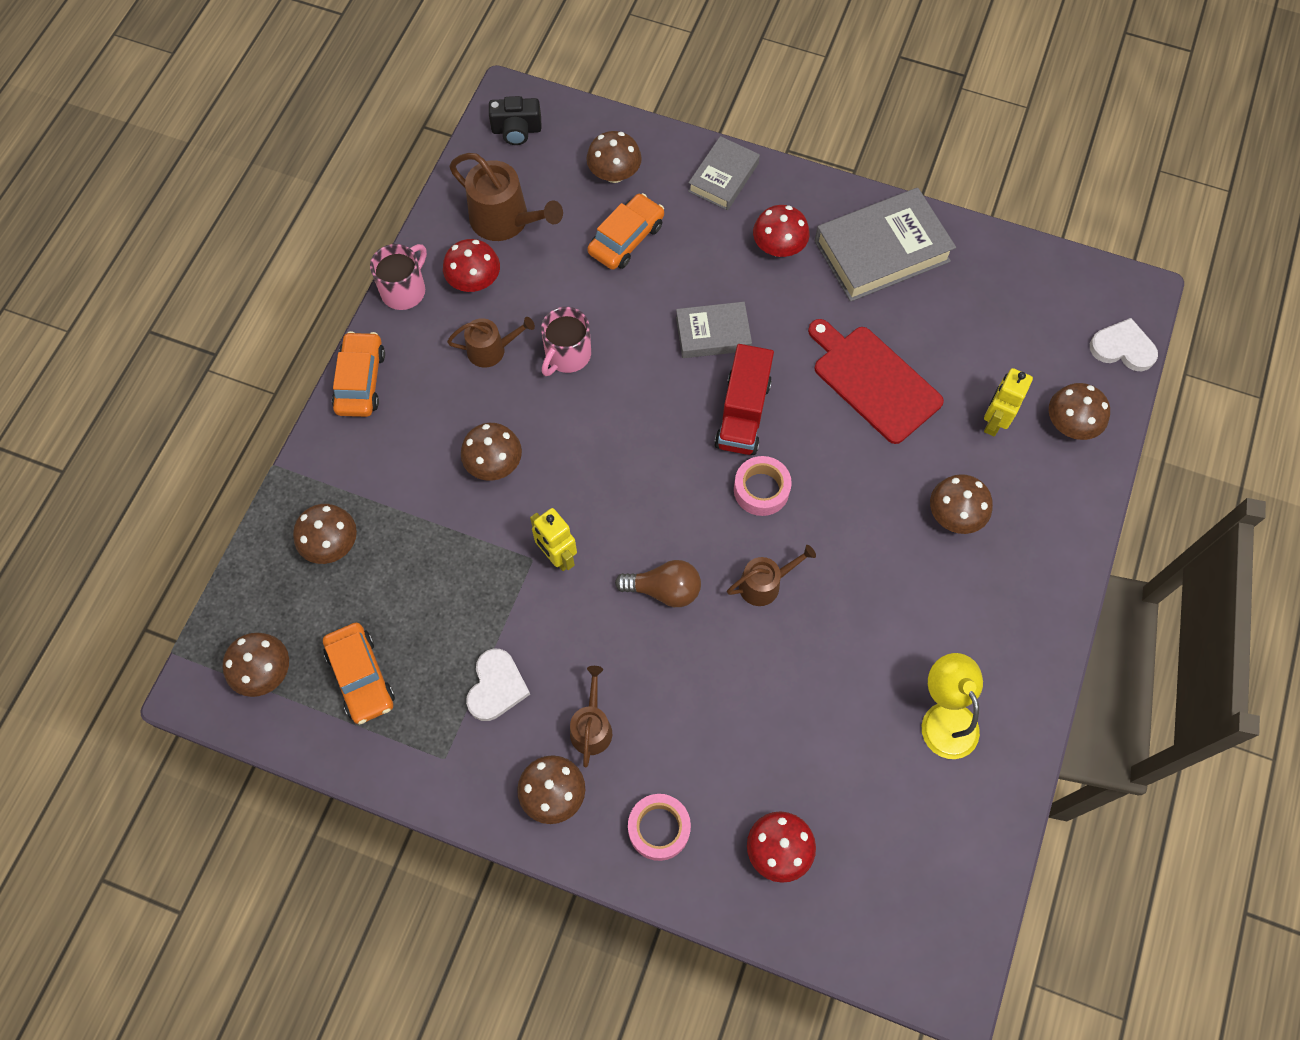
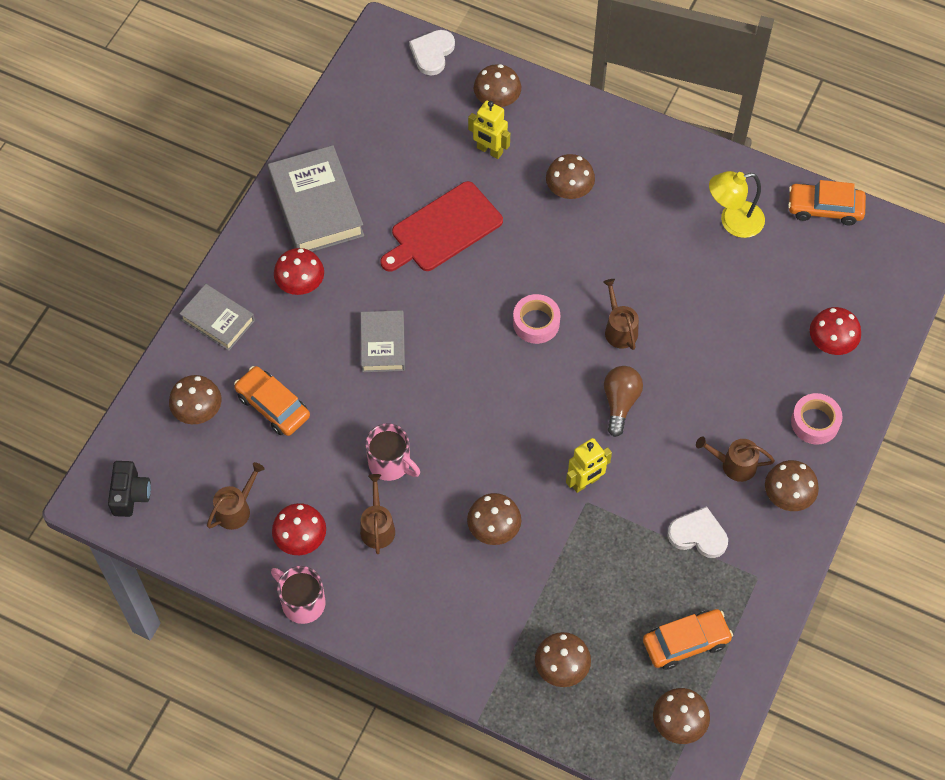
camera: 85 degrees left, 5 degrees down
orange car [332,331,385,417] -> orange car moved to [788,180,866,225]
brown watering can [449,153,563,241] -> brown watering can [207,462,265,530], size x0.61
red truck [714,344,774,455] -> none

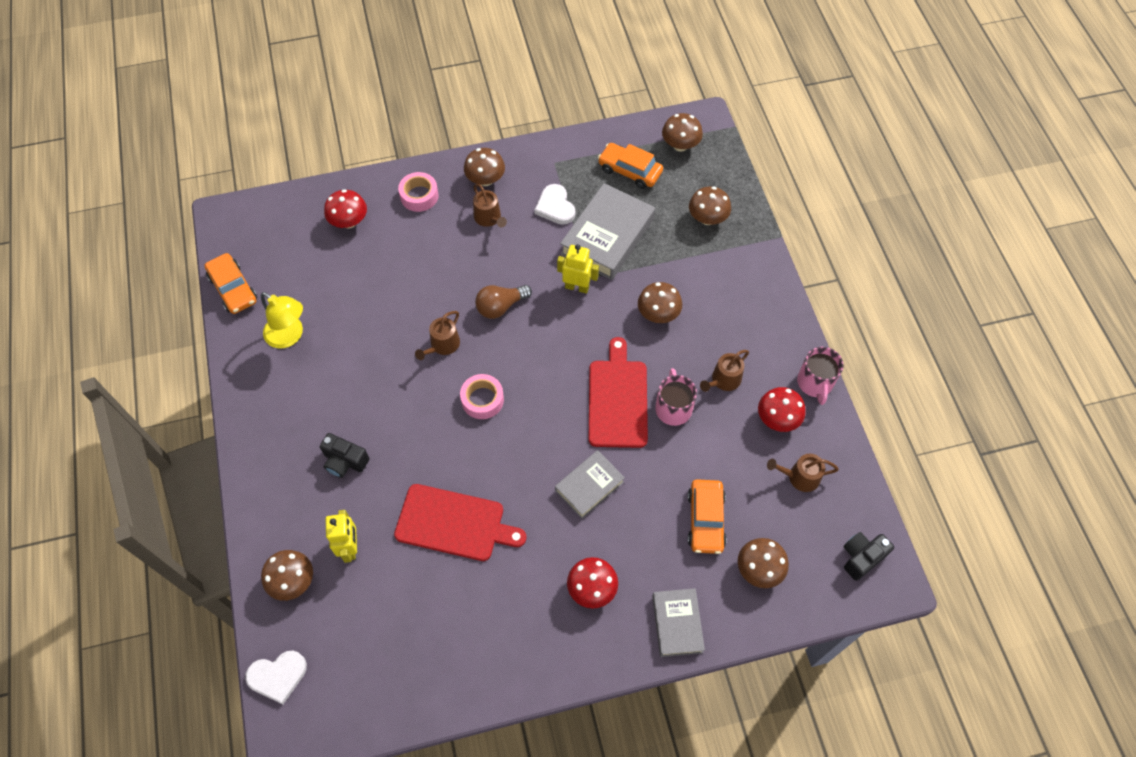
camera: 130 degrees left, 0 degrees up
grey book [268,145,364,252] -> grey book moved to [560,183,655,280]
brown mushroom [546,154,595,199] -> black camera [320,433,370,478]
none -> red cutting board [589,337,648,448]

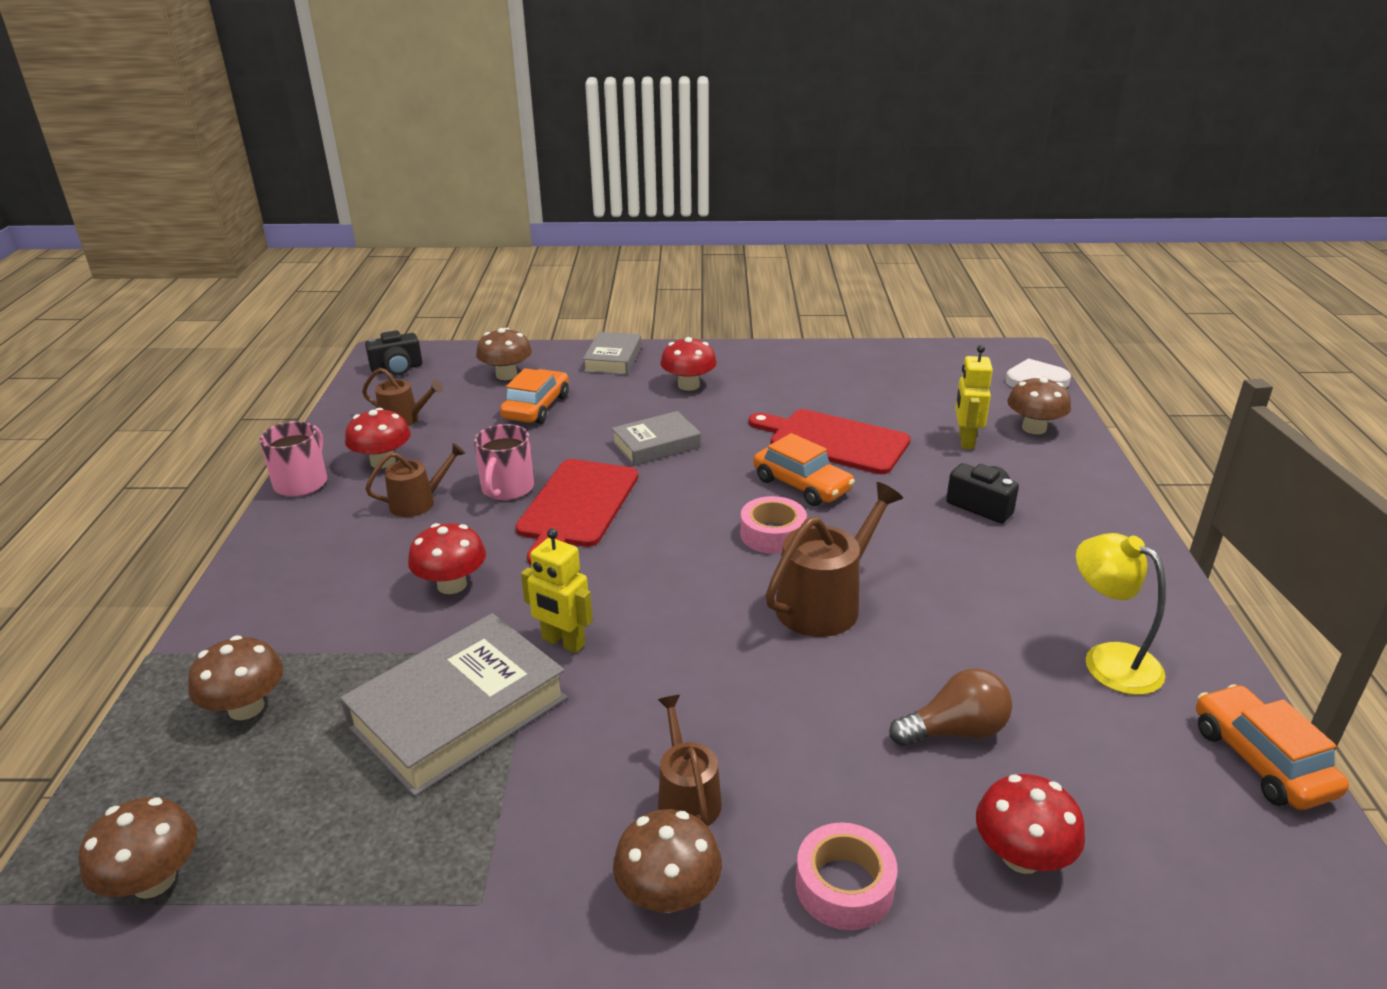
camera: 165 degrees left, 30 degrees down
brown watering can [415,311,460,360] -> brown watering can [766,482,903,637], size x1.63
brown light bulb [475,285,532,319] -> brown light bulb moved to [889,669,1012,746]
white heart [534,184,575,225] -> none
orange car [598,143,663,189] -> orange car moved to [753,433,855,506]
brown mushroom [638,282,682,323] -> red mushroom [408,523,486,594]

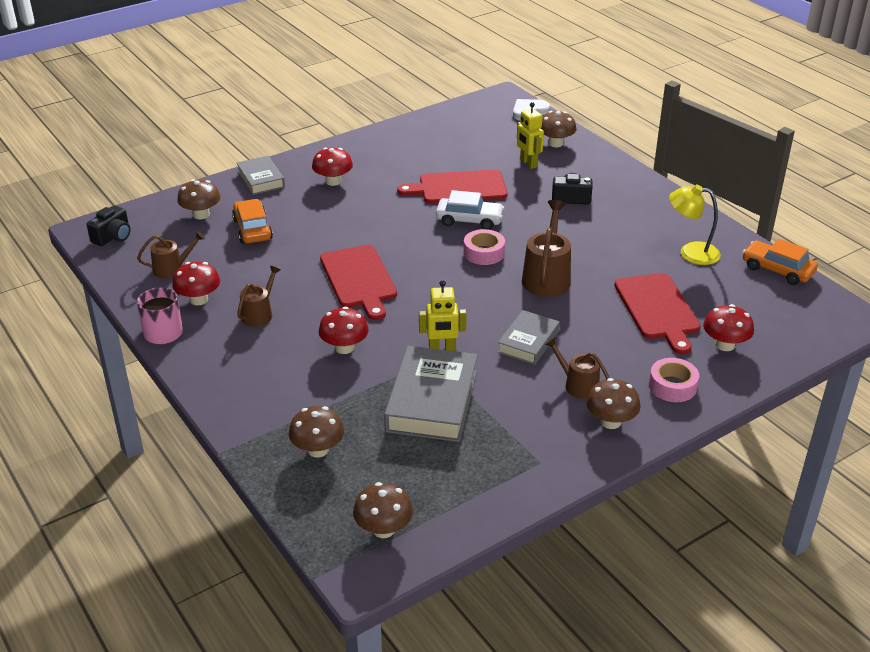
camera: 35 degrees left, 5 degrees up
pink mug [474,424,534,500] -> none
grey book [611,411,701,466] -> grey book moved to [498,310,560,365]
orange car [753,433,855,506] -> white car [436,190,504,230]
brown light bulb [889,669,1012,746] -> red cutting board [614,273,701,354]

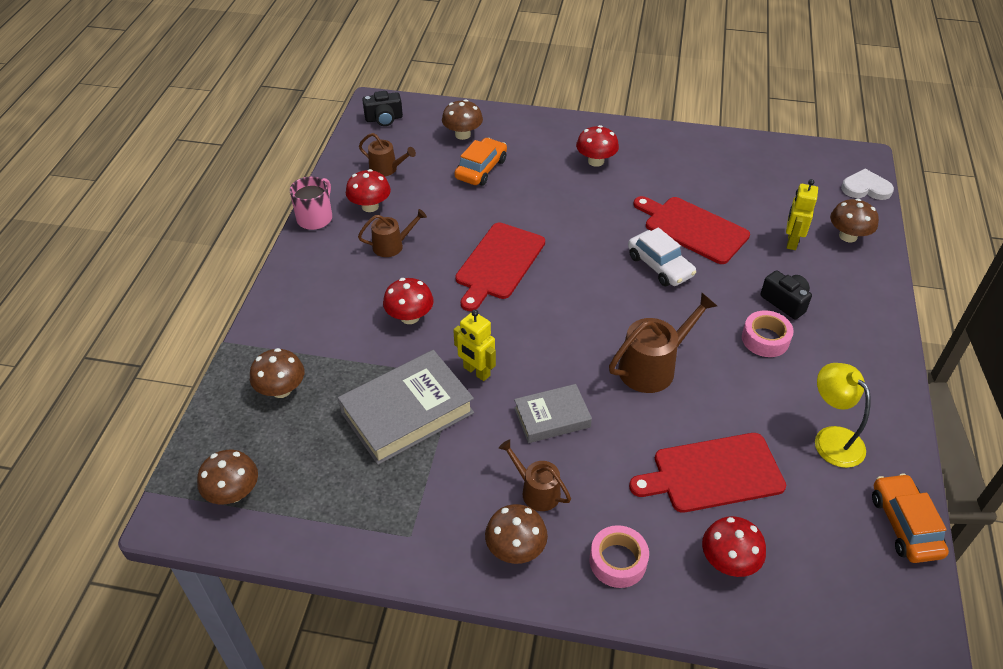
camera: 45 degrees right, 10 degrees up
grey book [237,156,285,195] -> none
pink tape [464,229,505,265] -> pink tape moved to [742,310,794,357]
brown watering can [545,337,609,399] -> brown watering can turned 45 degrees counterclockwise [499,439,571,511]
red cutting board [614,273,701,354] -> red cutting board turned 45 degrees clockwise [629,433,786,513]

